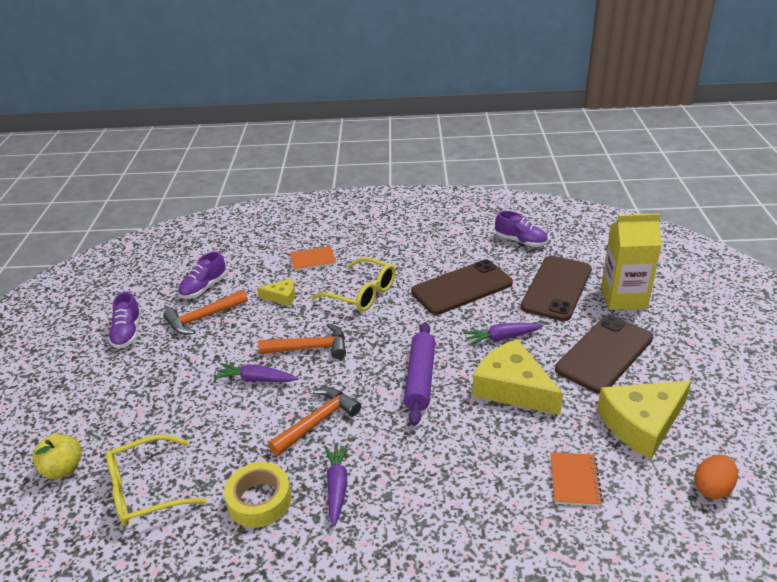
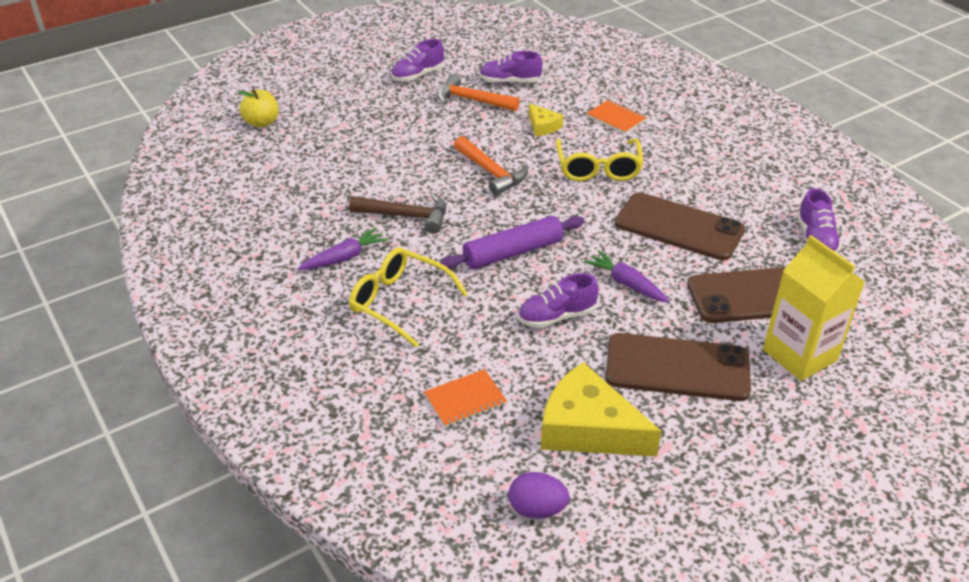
camera: 55 degrees right, 5 degrees up
yellow glasses [106,435,207,526] -> yellow glasses moved to [349,247,468,347]
purple carrot [214,363,298,382] -> none
yellow tape [224,462,292,528] -> none
orange hammer [268,387,361,456] -> brown hammer [349,193,446,234]
yellow cheese [472,339,563,415] -> purple shoe [518,273,599,328]
orange egg [694,455,738,499] -> purple egg [509,472,569,519]

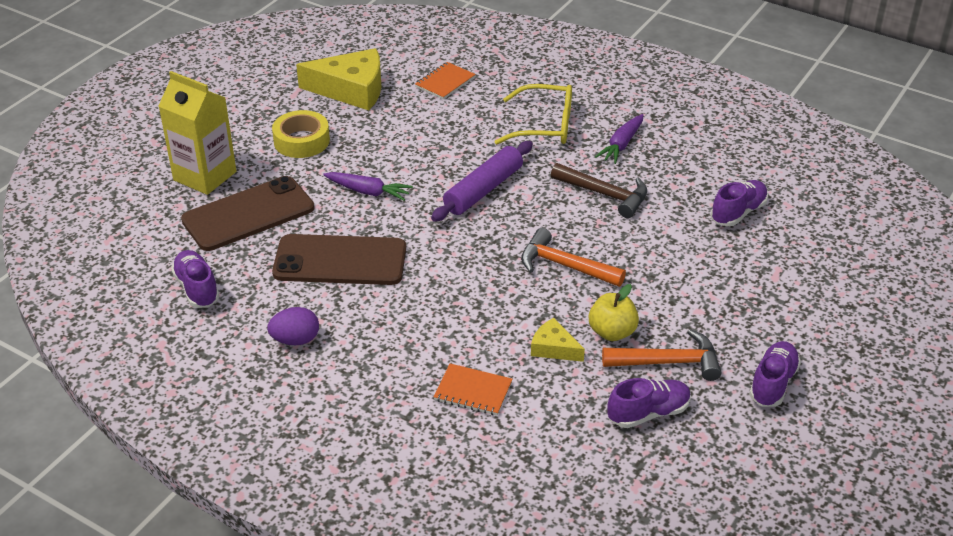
camera: 155 degrees right, 0 degrees up
yellow apple [238,89,279,128] -> yellow apple moved to [589,284,639,341]
brown hammer [349,193,446,234] -> brown hammer turned 135 degrees counterclockwise [551,163,647,218]
purple egg [509,472,569,519] -> purple egg moved to [267,307,319,345]
purple shoe [518,273,599,328] -> purple shoe moved to [711,180,768,226]
yellow glasses [556,138,643,181] -> none
brown phone [605,333,751,401] -> yellow tape [272,110,330,158]

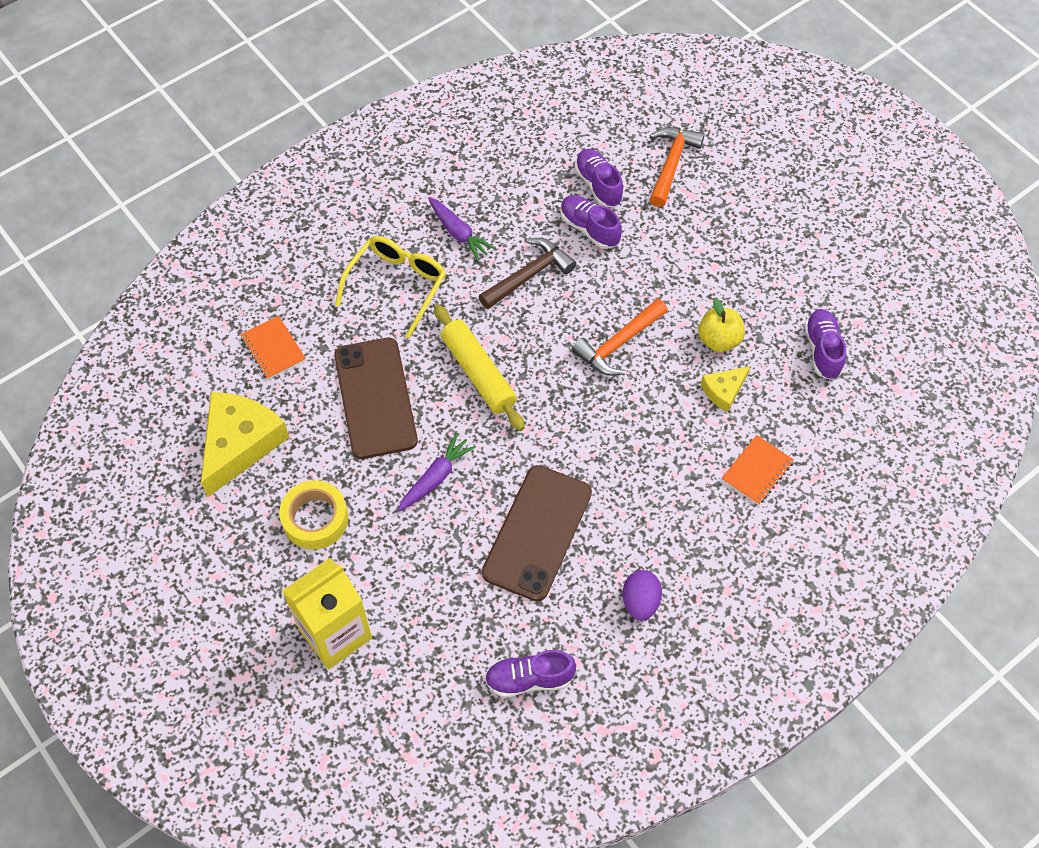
camera: 70 degrees left, 20 degrees up
brown phone [181,176,315,251] -> brown phone moved to [334,338,418,459]
purple rolling pin [431,141,533,222] -> yellow rolling pin [434,304,525,431]
orange hammer [602,329,722,381] -> orange hammer moved to [649,127,705,207]
purple shoe [749,341,801,407] -> purple shoe moved to [560,195,622,249]

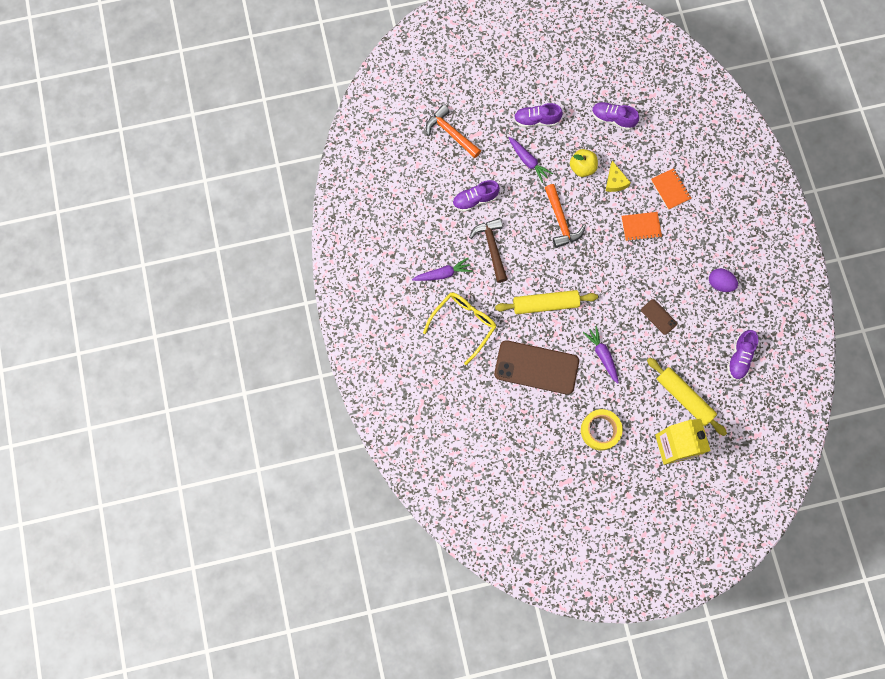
camera: 65 degrees left, 15 degrees up
yellow cheese [201,392,290,497] -> none
orange notebook [240,316,306,380] -> orange notebook moved to [621,212,662,242]
yellow glasses [335,236,446,338] -> yellow glasses turned 75 degrees clockwise [423,293,496,365]
brown phone [482,465,592,601] -> brown phone [641,299,677,335], size x0.45
purple shoe [575,149,623,207] -> purple shoe moved to [514,103,563,128]
none -> purple carrot [508,137,553,183]
none -> yellow rolling pin [647,358,727,436]

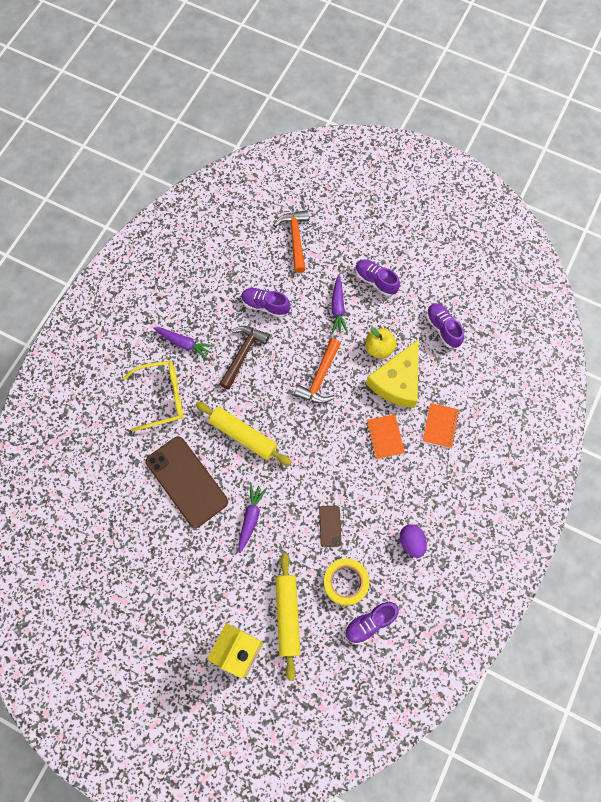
camera: 40 degrees right, 5 degrees down
yellow tape [581,409,623,450] -> yellow tape moved to [323,558,369,606]
yellow cheese [606,161,631,192] -> yellow cheese [366,340,418,408], size x1.98
orange notebook [621,212,662,242] -> orange notebook turned 45 degrees clockwise [366,414,405,459]

